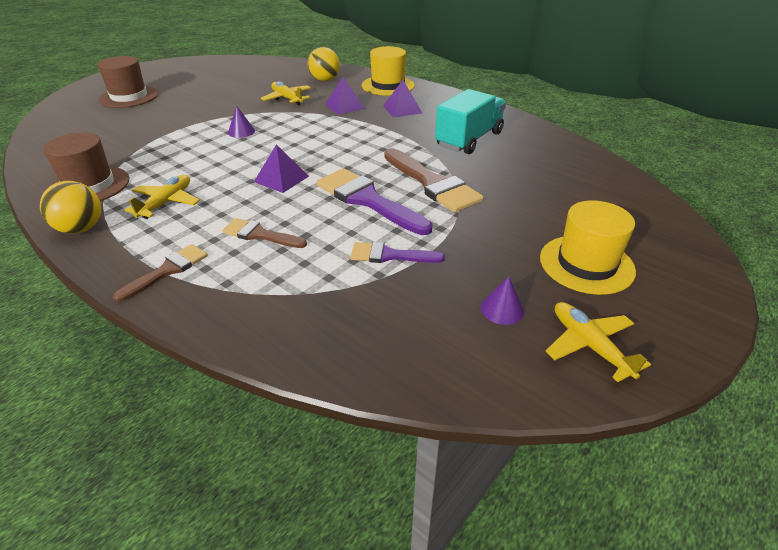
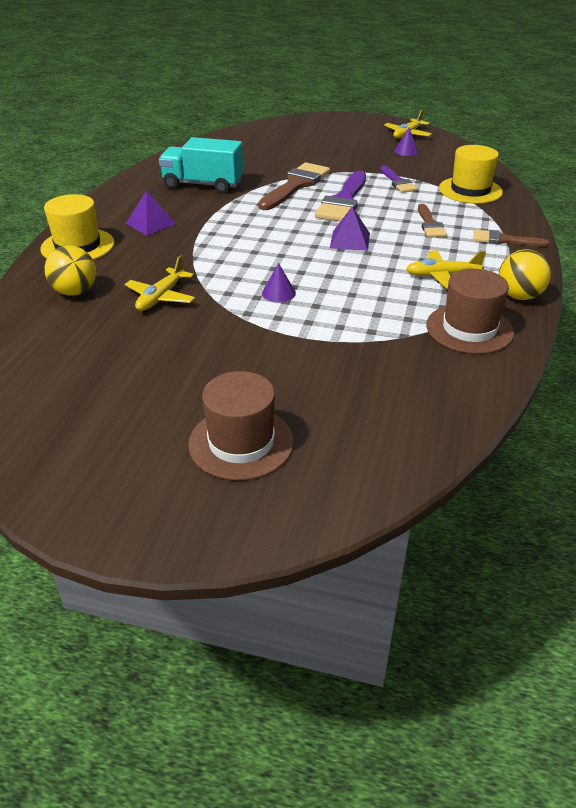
camera: 115 degrees left, 0 degrees up
purple pyramid [325,77,365,115] -> none
yellow hat [540,200,636,295] -> yellow hat moved to [439,145,503,204]

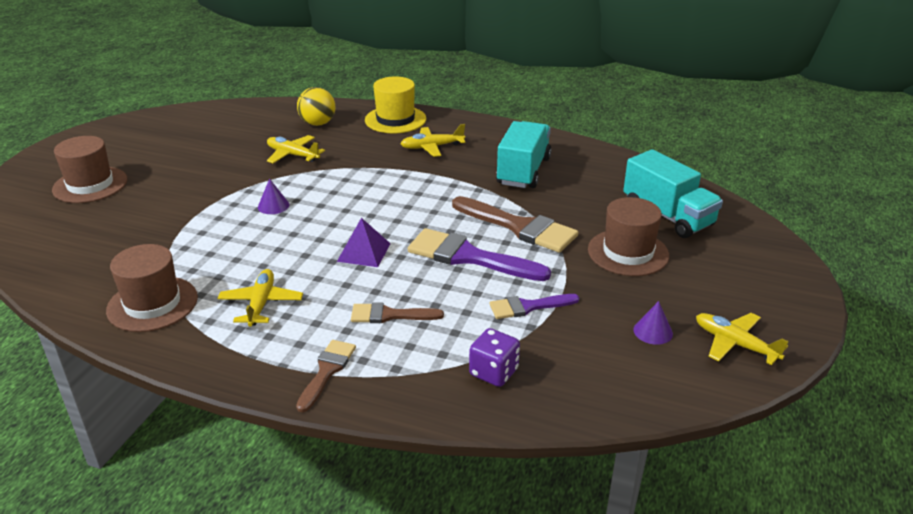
camera: 95 degrees right, 5 degrees down
purple pyramid [126,190,176,235] -> yellow plane [400,124,465,157]
yellow hat [439,145,503,204] -> purple dice [469,328,520,387]
yellow ball [499,249,551,300] -> none
none -> brown hat [588,197,669,276]
none -> turquoise truck [623,149,723,238]

